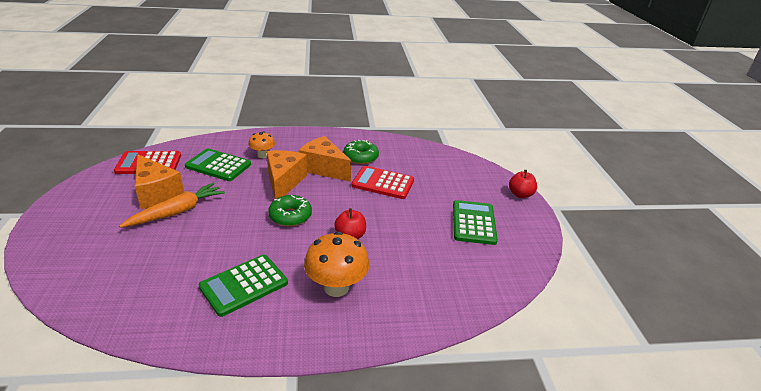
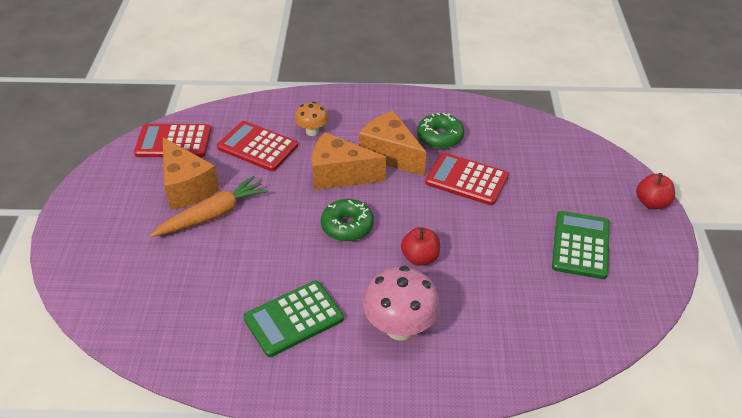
camera: 10 degrees right, 10 degrees up
green calculator [185,148,251,181] -> red calculator [217,121,298,171]
orange cheese [266,150,307,199] -> orange cheese turned 90 degrees counterclockwise [312,132,386,190]
orange mushroom [304,231,370,297] -> pink mushroom [363,266,440,341]

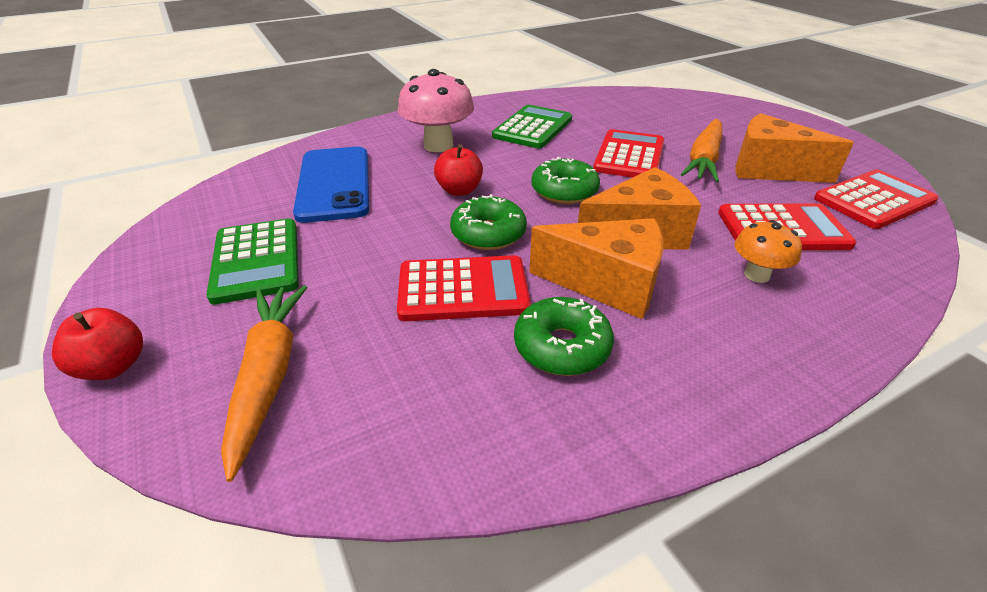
camera: 150 degrees right, 5 degrees down
none -> orange carrot [221,285,307,482]
none -> blue phone [293,147,369,223]
none -> green donut [450,194,527,250]
none -> red calculator [593,129,664,178]

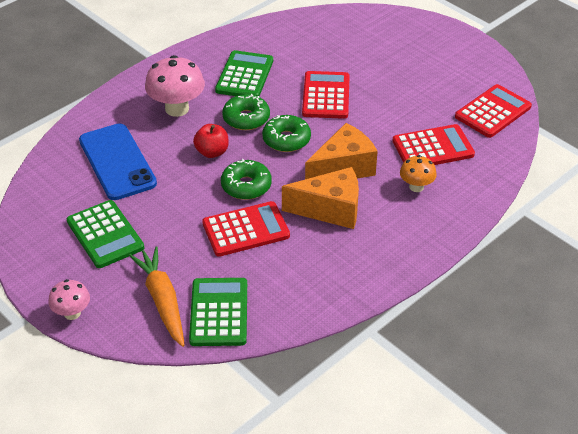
camera: 15 degrees left, 5 degrees up
red apple [52,308,143,380] -> pink mushroom [48,279,90,320]
green donut [514,297,614,376] -> green donut moved to [222,94,270,130]
orange carrot [681,119,722,182] -> none
orange cheese [735,113,854,183] -> none
none -> green calculator [189,278,247,346]

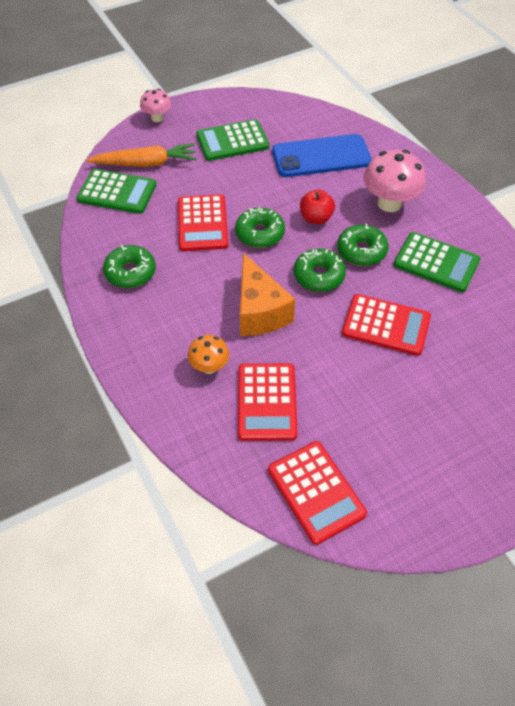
camera: 105 degrees right, 10 degrees up
orange cheese [282,167,359,229] -> none
none -> green donut [103,245,156,288]

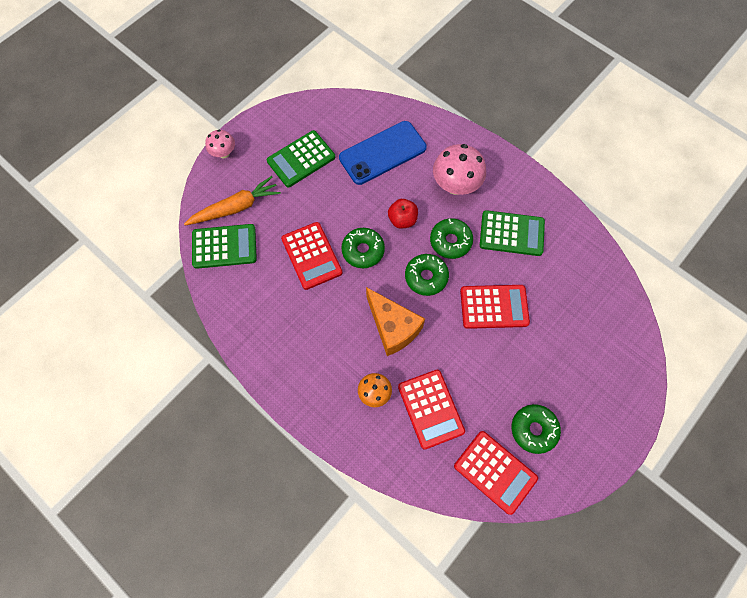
camera: 20 degrees left, 15 degrees up
green donut [103,245,156,288] -> green donut moved to [512,404,561,454]

